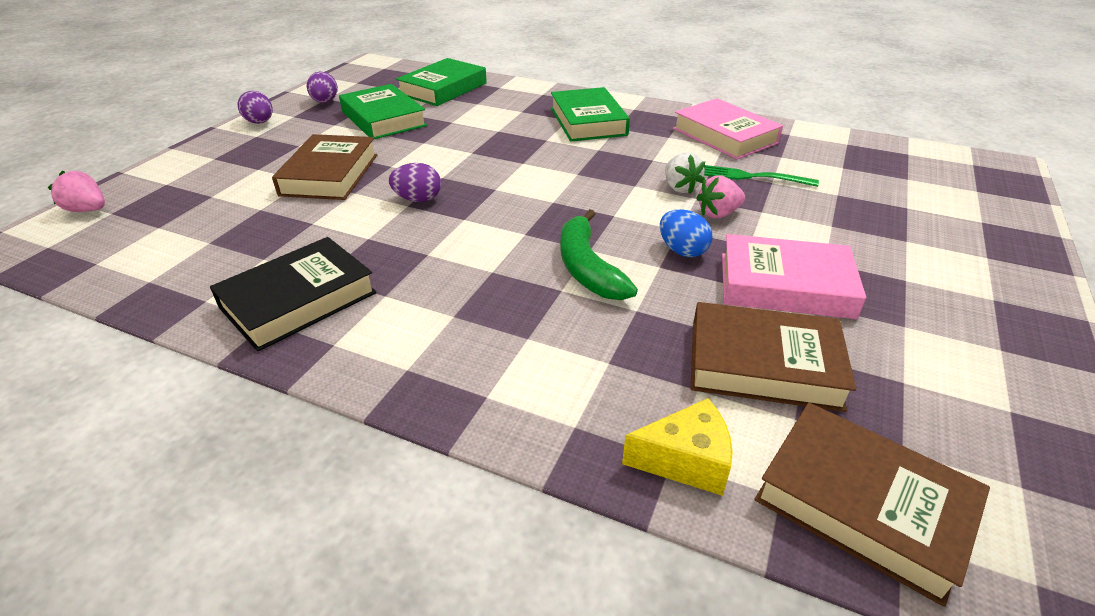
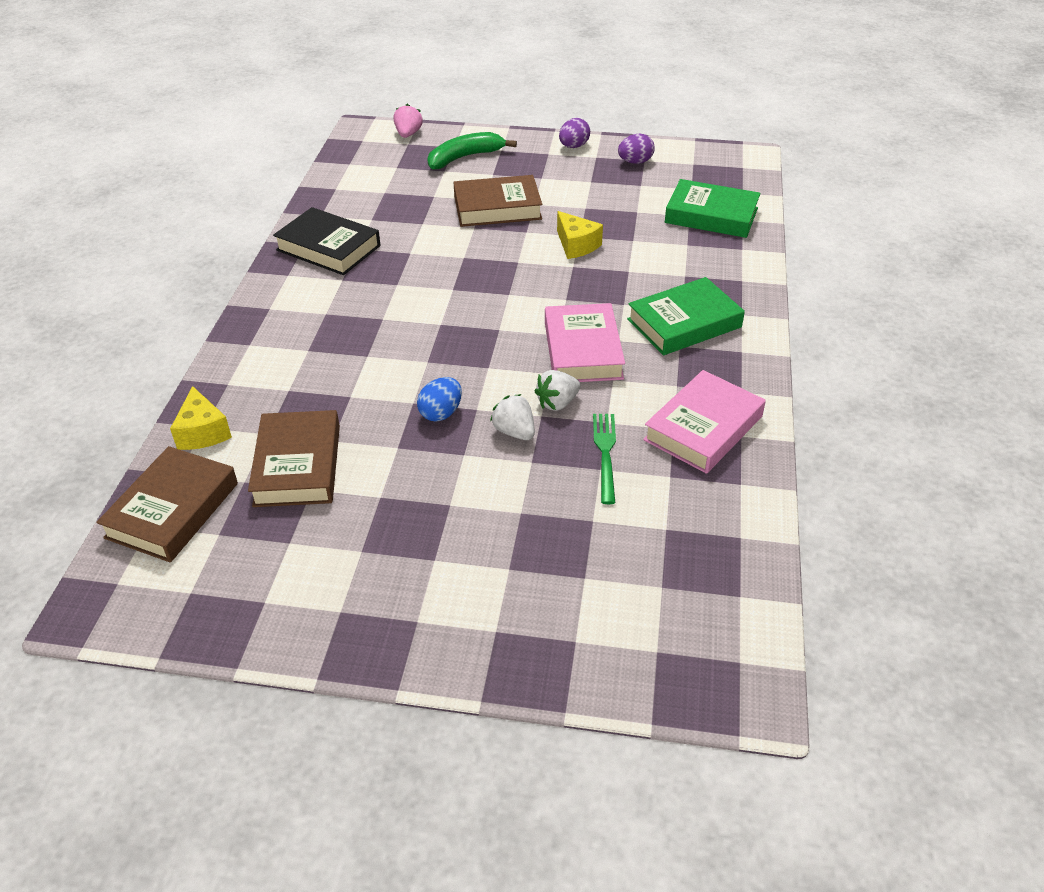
camera: 75 degrees right, 5 degrees up
green book [339,84,427,139] -> none
purple egg [389,163,441,202] -> none
green banana [560,209,638,300] -> green banana moved to [428,132,517,170]
pink strawberry [697,175,745,218] -> white strawberry [490,394,535,440]
pink book [722,234,866,319] -> pink book moved to [545,303,625,382]
none -> yellow cheese [557,211,603,259]

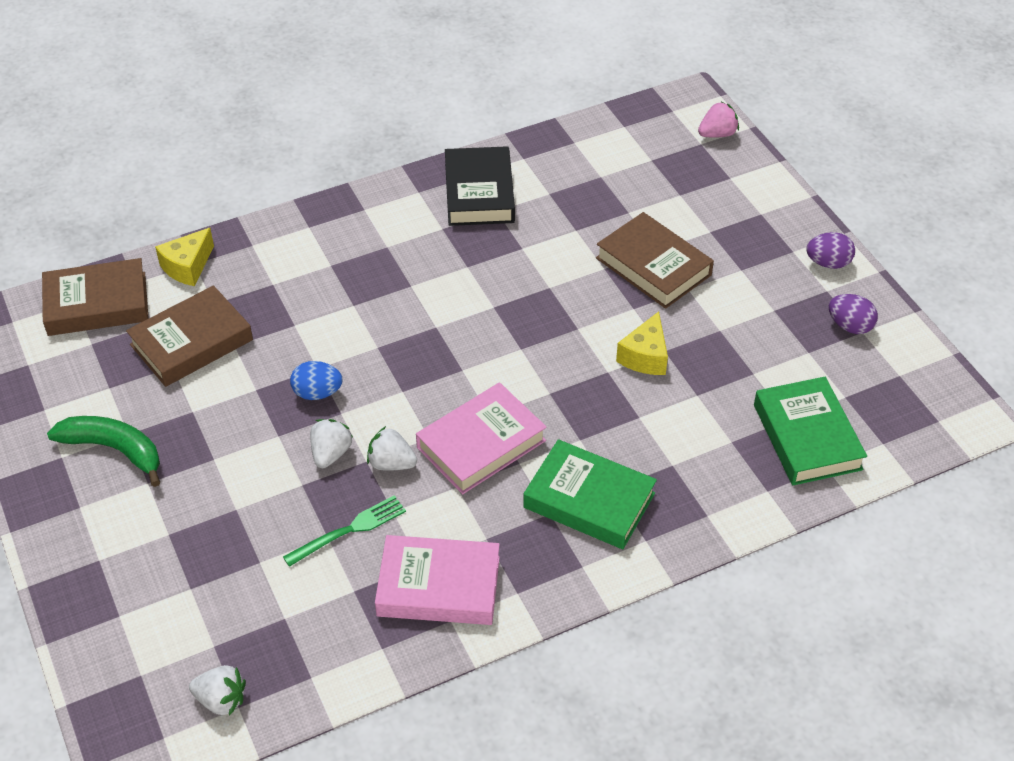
camera: 55 degrees right, 5 degrees up
green banana [428,132,517,170] -> green banana moved to [47,416,160,487]
none -> white strawberry [189,665,246,716]

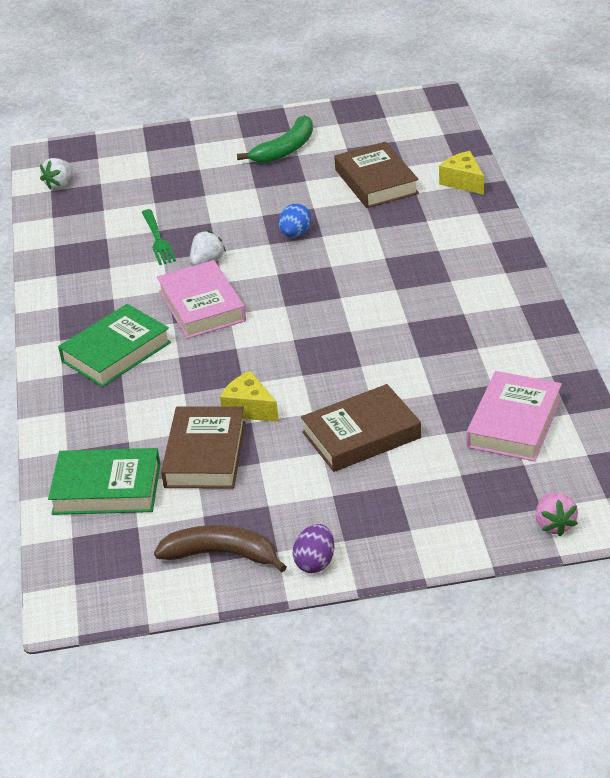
camera: 110 degrees right, 10 degrees down
brown book [42,258,149,336] -> brown book moved to [161,406,246,489]
white strawberry [310,419,353,468] -> none
pink book [375,535,500,625] -> pink book moved to [466,371,562,461]
black book [445,146,515,226] -> none
purple egg [829,294,878,334] -> brown banana [154,525,287,572]

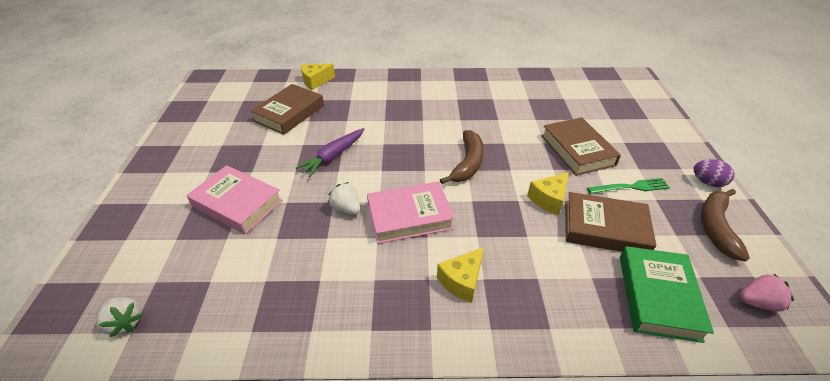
camera: 85 degrees left, 5 degrees up
green book [58,304,171,387] -> yellow cheese [437,247,484,303]
green fork [142,209,176,265] -> green fork moved to [587,178,670,194]
green banana [237,115,313,163] -> none
blue egg [279,204,311,237] -> purple carrot [296,128,364,177]
brown book [334,142,419,208] -> brown book turned 45 degrees counterclockwise [250,84,324,135]
pink book [466,371,562,461] -> pink book moved to [186,165,283,234]
pink strawberry [536,493,578,537] -> pink strawberry moved to [739,273,794,312]
none -> brown banana [440,130,484,184]

